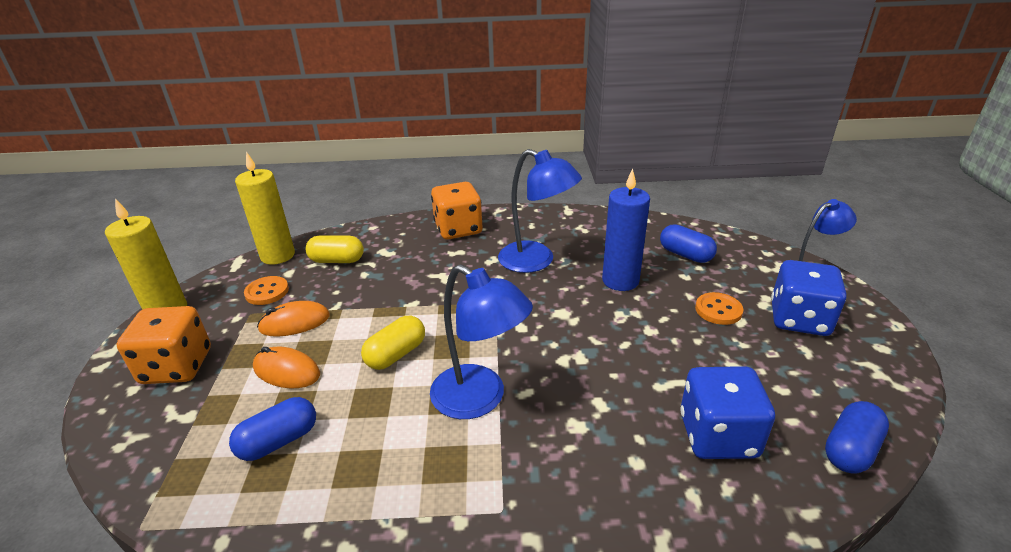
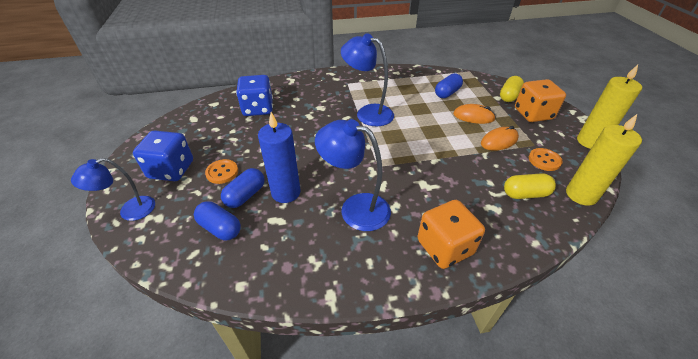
camera: 170 degrees right, 10 degrees up
yellow capsule [361,316,425,370] -> yellow capsule moved to [500,76,524,102]
blue capsule [825,401,889,474] -> blue capsule moved to [221,168,265,208]

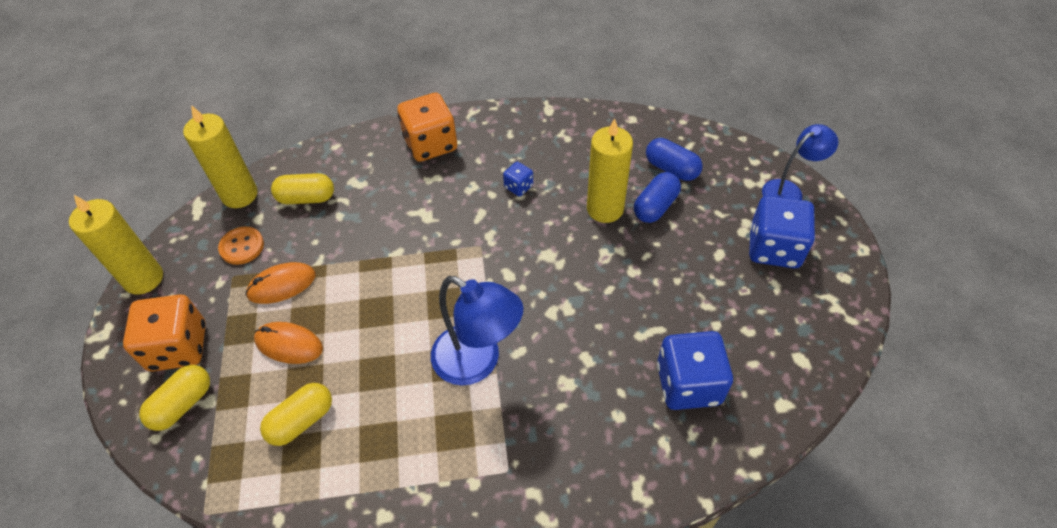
camera: 175 degrees left, 10 degrees up
orange button [205,159,238,184] -> none
blue candle [258,112,300,203] -> yellow candle [587,118,633,223]
blue lamp [315,119,391,231] -> blue dice [503,162,533,197]
blue capsule [435,73,463,98] -> yellow capsule [260,383,332,446]

